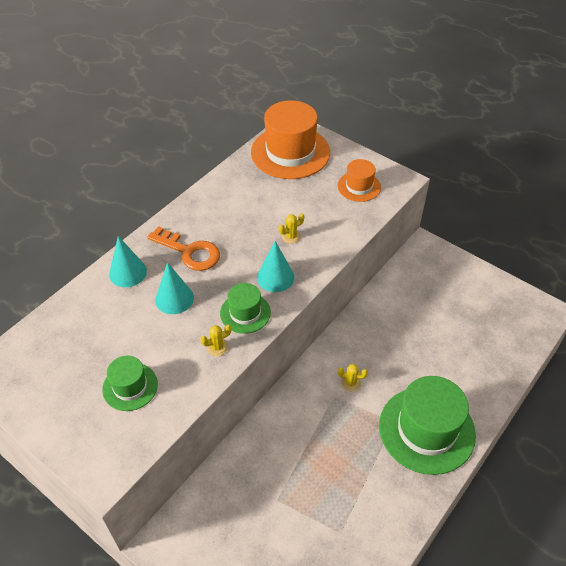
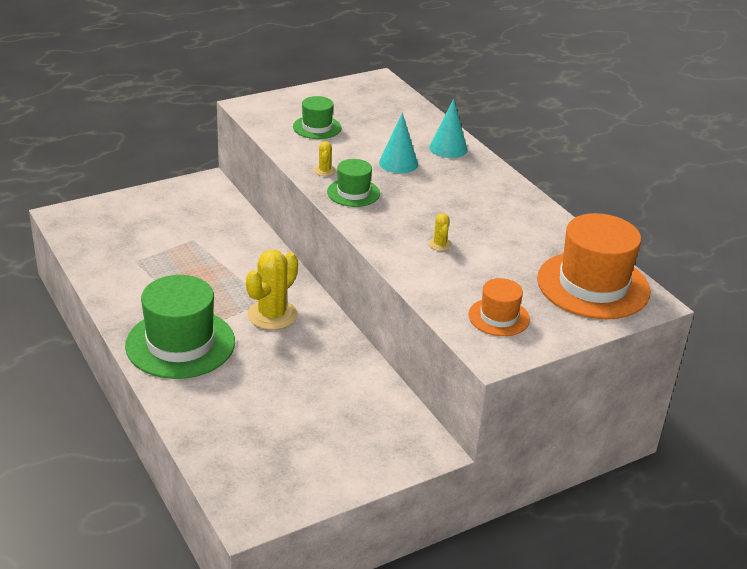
camera: 110 degrees right, 15 degrees down
orange key [147,226,220,271] -> none
turquoise cone [257,241,294,292] -> none
yellow cactus [338,364,368,391] -> yellow cactus [246,249,298,330], size x2.21

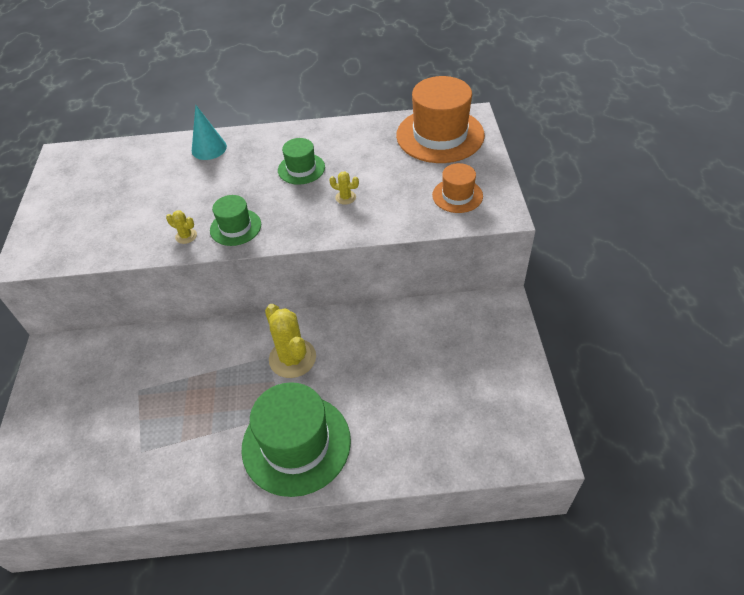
camera: 60 degrees left, 15 degrees up
green hat [293,96,341,139] -> green hat moved to [278,138,325,185]
turquoise cone [379,113,418,173] -> none

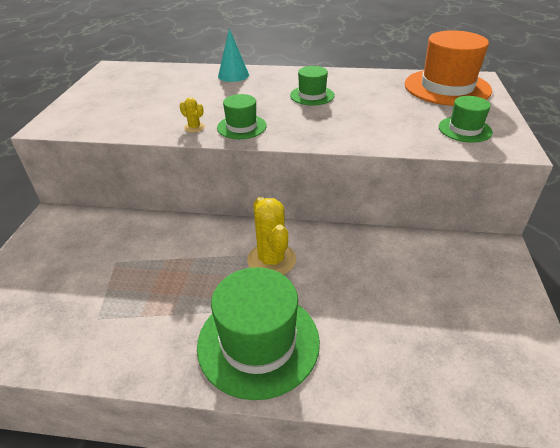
camera: 10 degrees right, 10 degrees down
yellow cactus [329,171,359,205] -> none
orange hat [432,163,483,213] -> green hat [439,96,493,143]

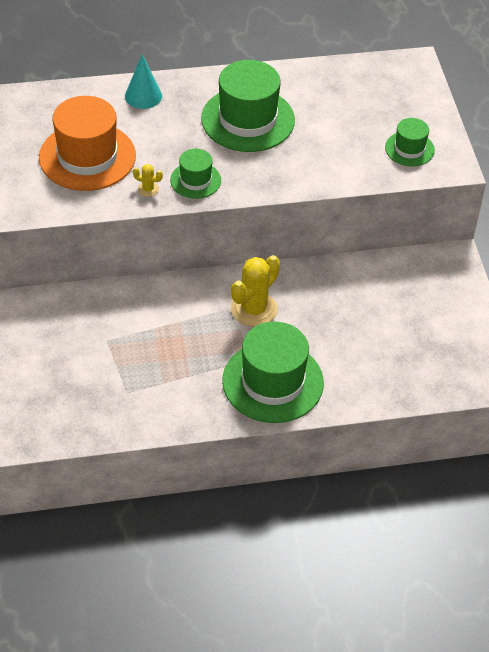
camera: 20 degrees left, 10 degrees up
yellow cactus [247,197,296,275] -> yellow cactus turned 75 degrees clockwise [231,255,280,327]
green hat [290,66,335,105] -> green hat [201,60,295,152], size x1.91
orange hat [405,30,492,106] -> orange hat moved to [39,96,136,191]

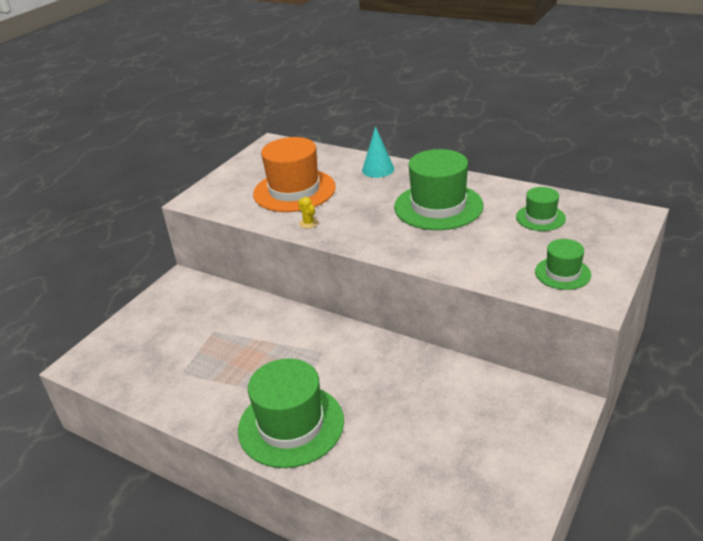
camera: 45 degrees right, 15 degrees down
green hat [170,149,221,199] -> green hat moved to [516,187,566,231]
yellow cactus [231,255,280,327] -> none

